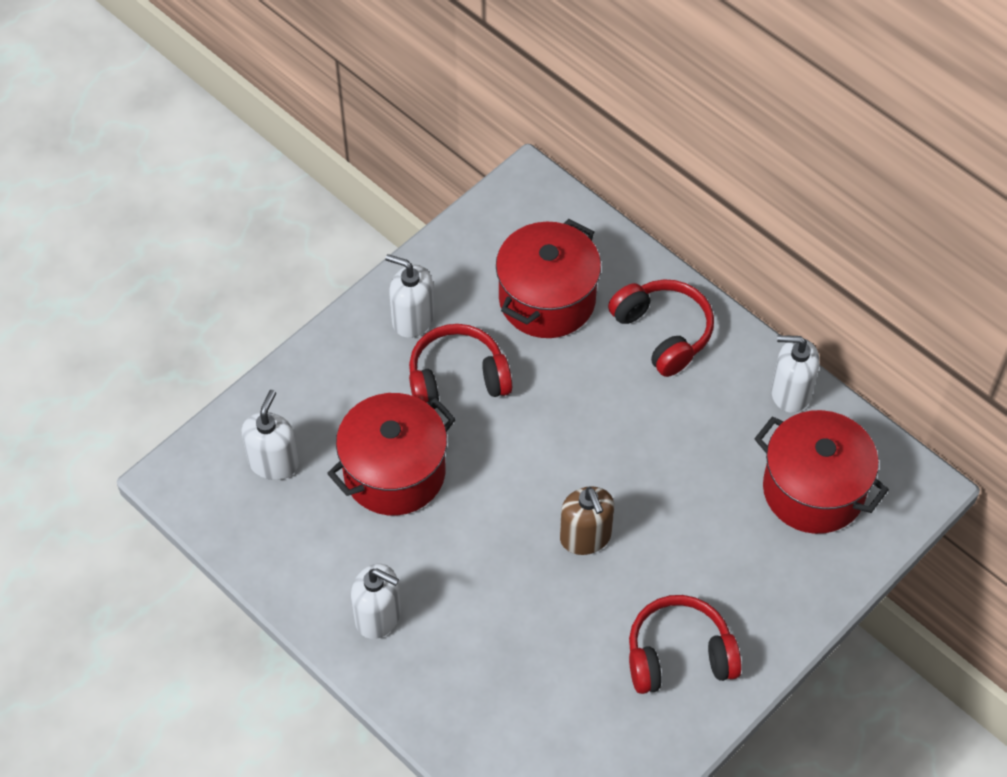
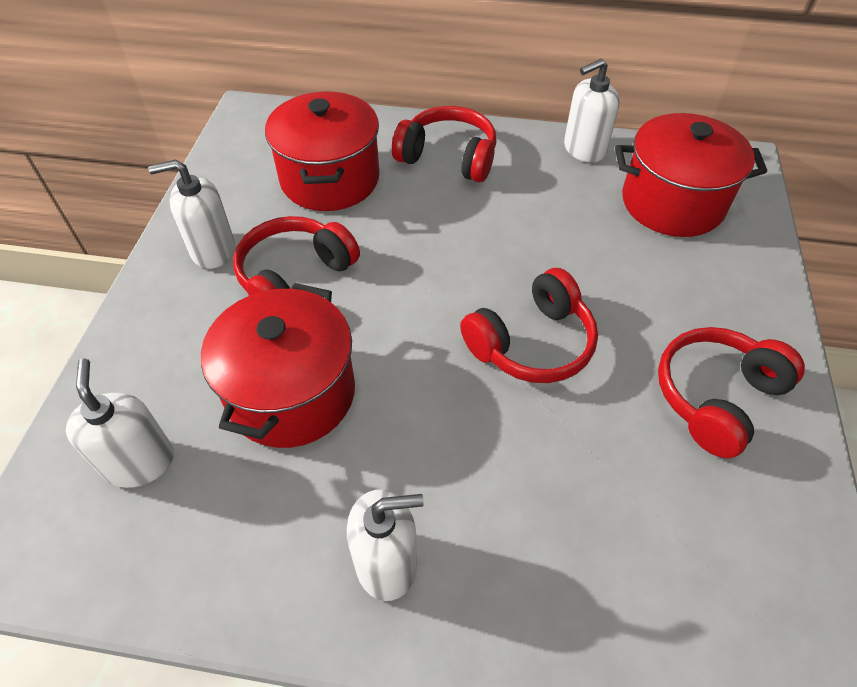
camera: 35 degrees left, 5 degrees down
brown soap dispenser [560,486,614,555] -> red headphones [460,268,598,383]

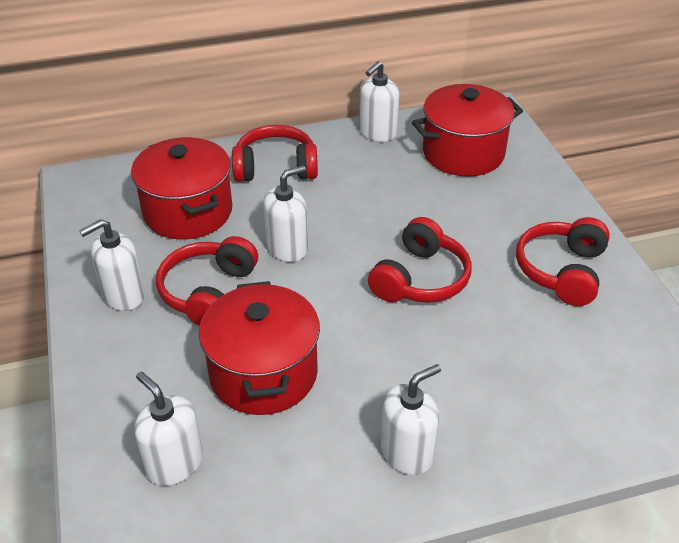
camera: 25 degrees left, 10 degrees down
none -> white soap dispenser [263,165,308,262]

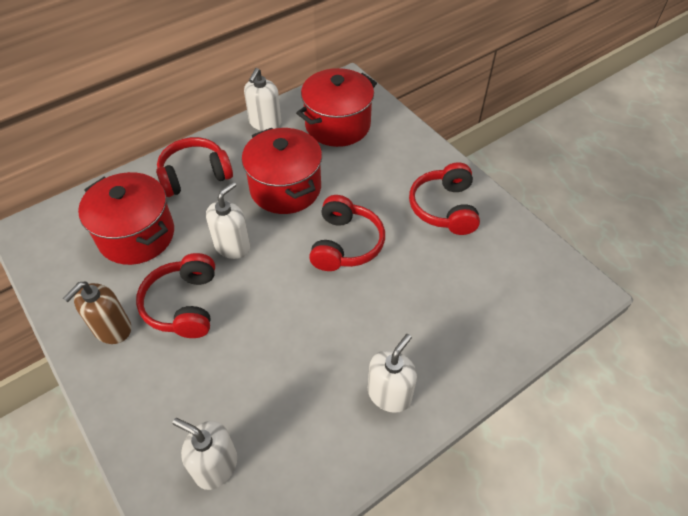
camera: 20 degrees left, 10 degrees up
white soap dispenser [79,219,145,311] -> brown soap dispenser [63,282,131,344]
red pot [199,281,320,415] -> red pot moved to [242,128,322,214]

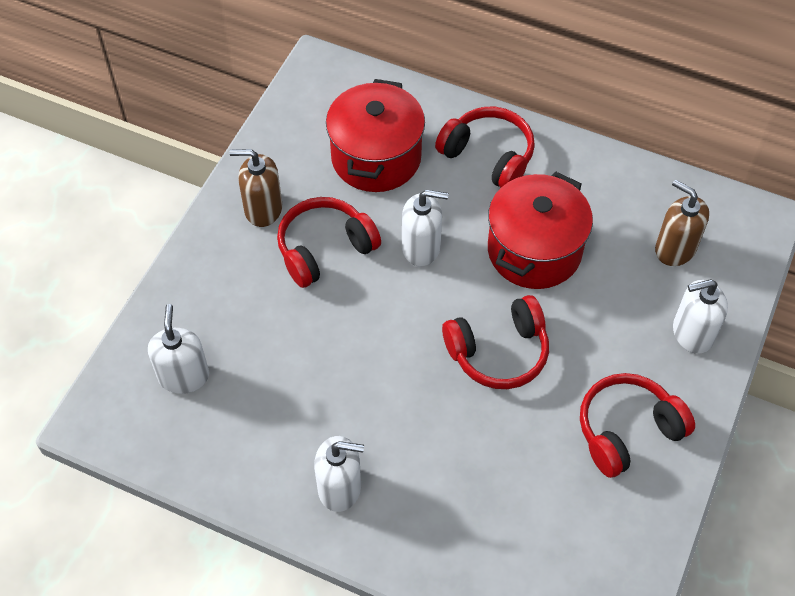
camera: 60 degrees right, 5 degrees up
white soap dispenser [244,68,281,131] -> white soap dispenser moved to [673,279,728,354]
red pot [296,68,377,147] -> brown soap dispenser [655,179,709,266]

